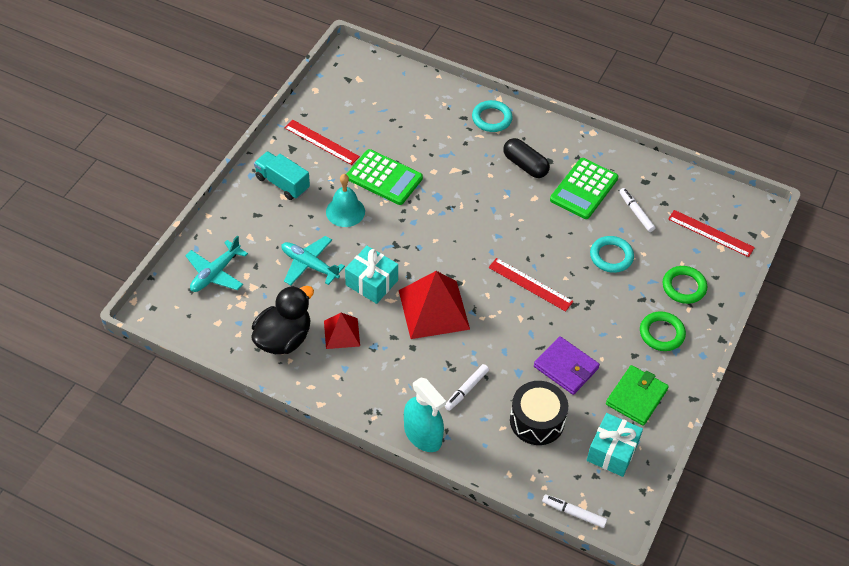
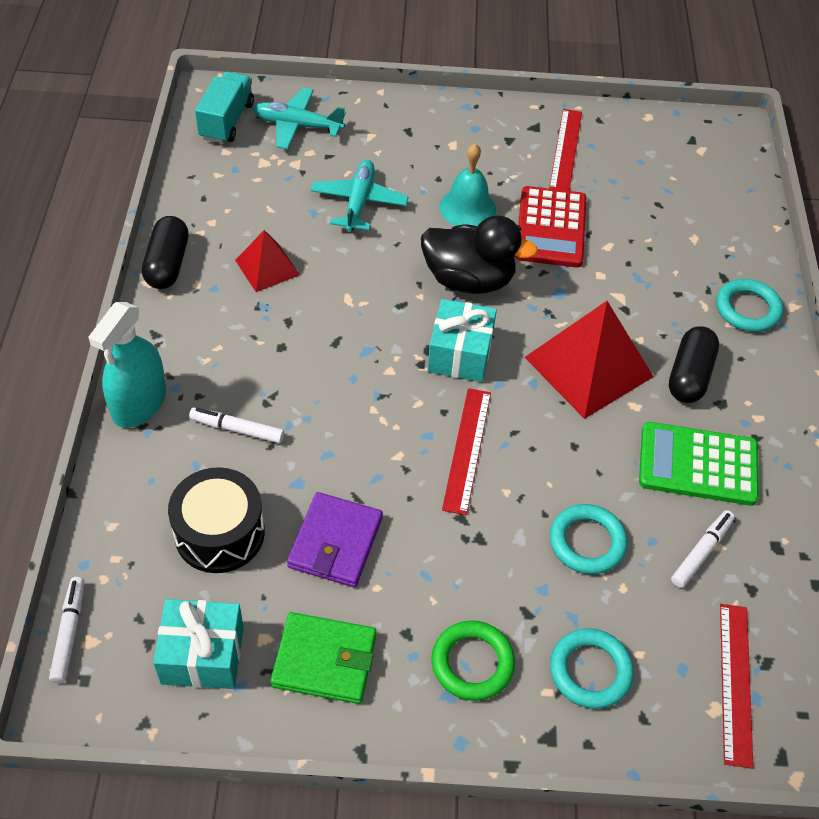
camera: 65 degrees right, 0 degrees up
black duck [251,286,314,354] -> black duck moved to [421,216,538,294]
turquoise truck [254,151,310,200] -> turquoise truck moved to [195,71,254,144]
turquoise gift [345,246,398,304] -> turquoise gift moved to [427,299,497,382]
green calculator [346,149,423,205] -> red calculator [515,186,586,268]
red pyramid [399,271,470,339] -> red pyramid moved to [524,301,654,419]
green ring [663,266,707,304] -> turquoise ring [550,628,634,709]
none -> black capsule [142,216,189,289]

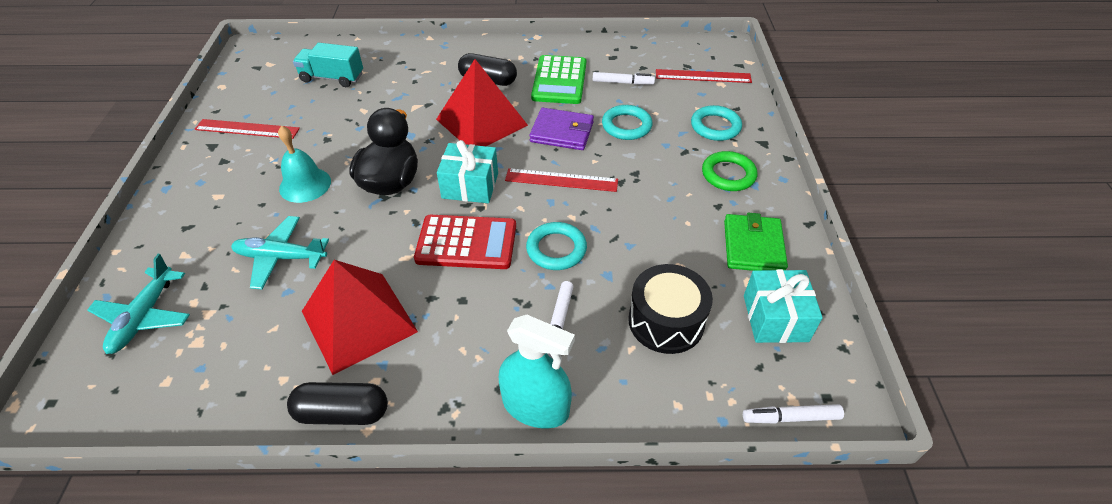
camera: 90 degrees left, 5 degrees down
turquoise truck [195,71,254,144] -> turquoise truck moved to [293,43,363,87]
red pyramid [235,230,300,292] -> red pyramid [302,260,418,375], size x1.80
purple wallet [287,492,383,587] -> purple wallet moved to [529,108,594,150]
red calculator [515,186,586,268] -> red calculator moved to [414,215,516,269]
white marker [671,510,735,588] -> white marker turned 150 degrees clockwise [593,72,655,85]
turquoise ring [716,279,783,332] -> turquoise ring moved to [526,222,587,270]

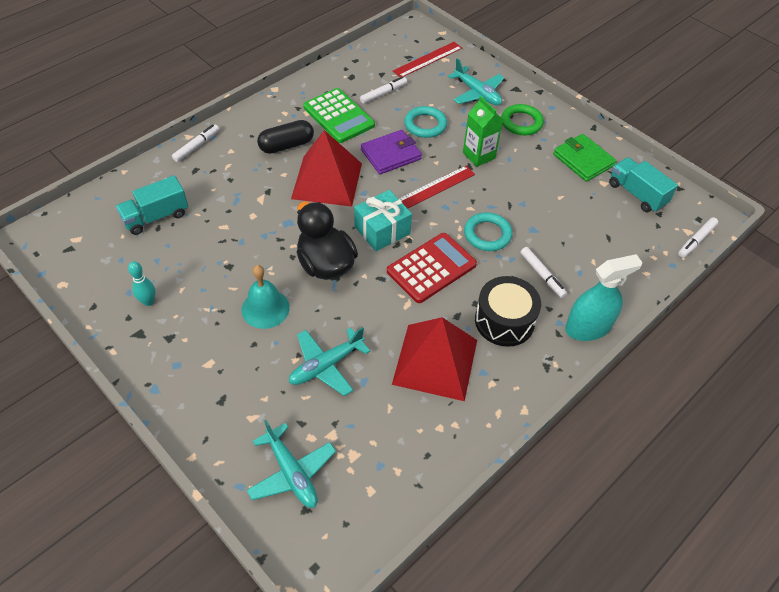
camera: 45 degrees left, 5 degrees up
red ruler [195,119,300,139] -> turquoise bowling pin [128,261,156,306]
black capsule [287,382,388,425] -> none
black drum [628,264,713,354] -> black drum moved to [475,276,541,347]
turquoise ring [691,105,742,141] -> turquoise plane [448,58,504,106]
turquoise gift [744,269,823,343] -> turquoise truck [609,157,678,212]
none -> white marker [172,124,219,162]
none -> green carton [463,96,503,167]

